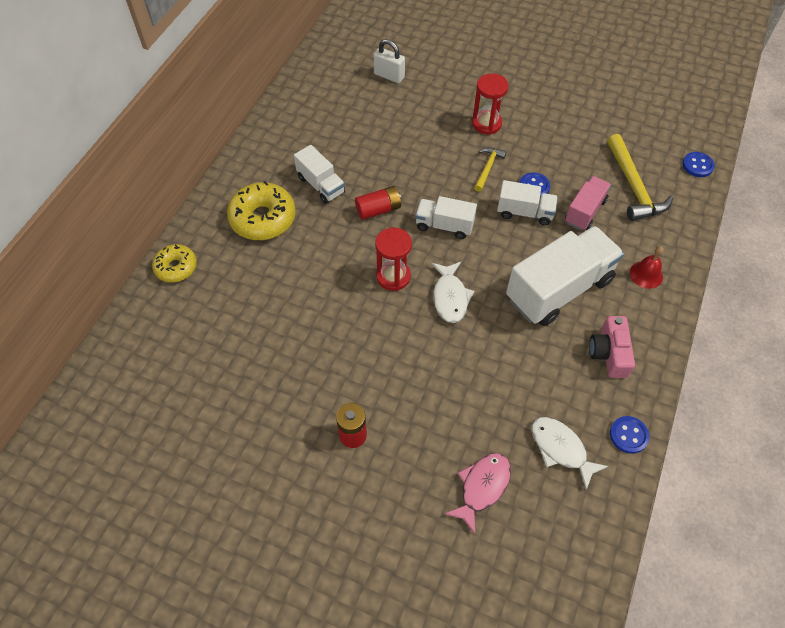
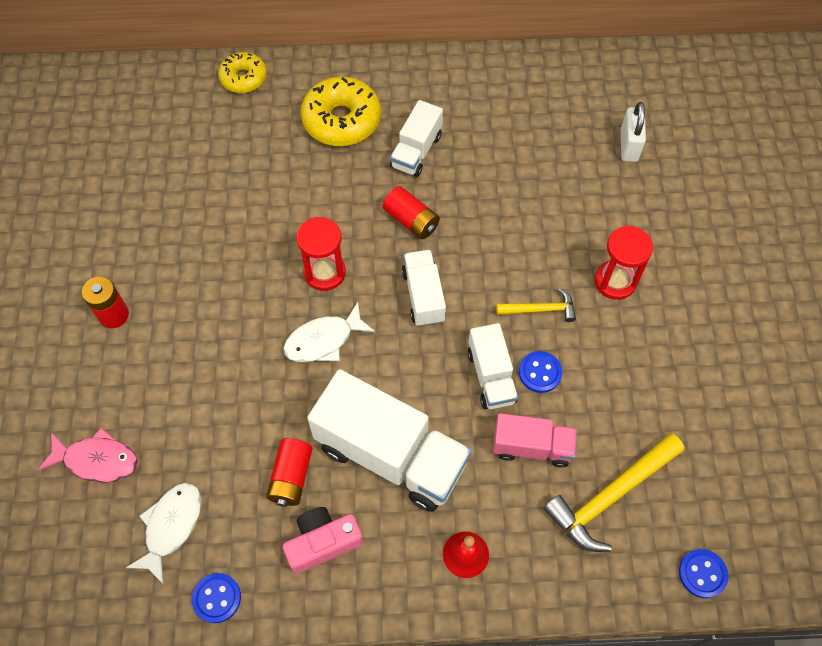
camera: 65 degrees right, 5 degrees up
none -> red battery [266,438,313,507]

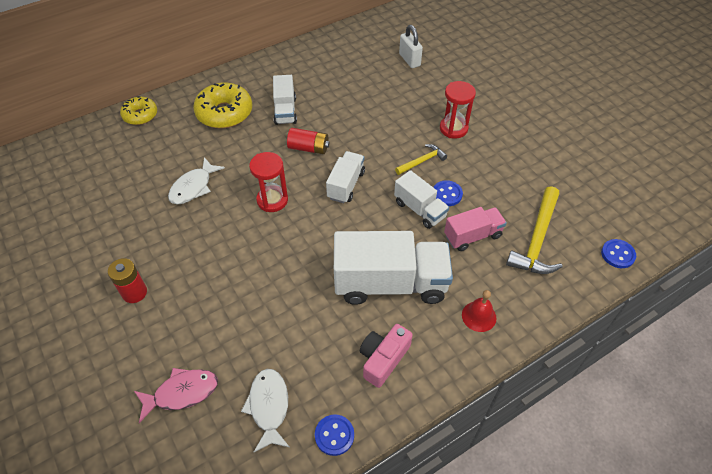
camera: 30 degrees left, 10 degrees down
red battery [266,438,313,507] -> none
white fish [283,302,375,362] -> white fish moved to [168,157,225,204]
white truck [402,250,446,327] -> white truck turned 60 degrees clockwise [326,151,365,203]

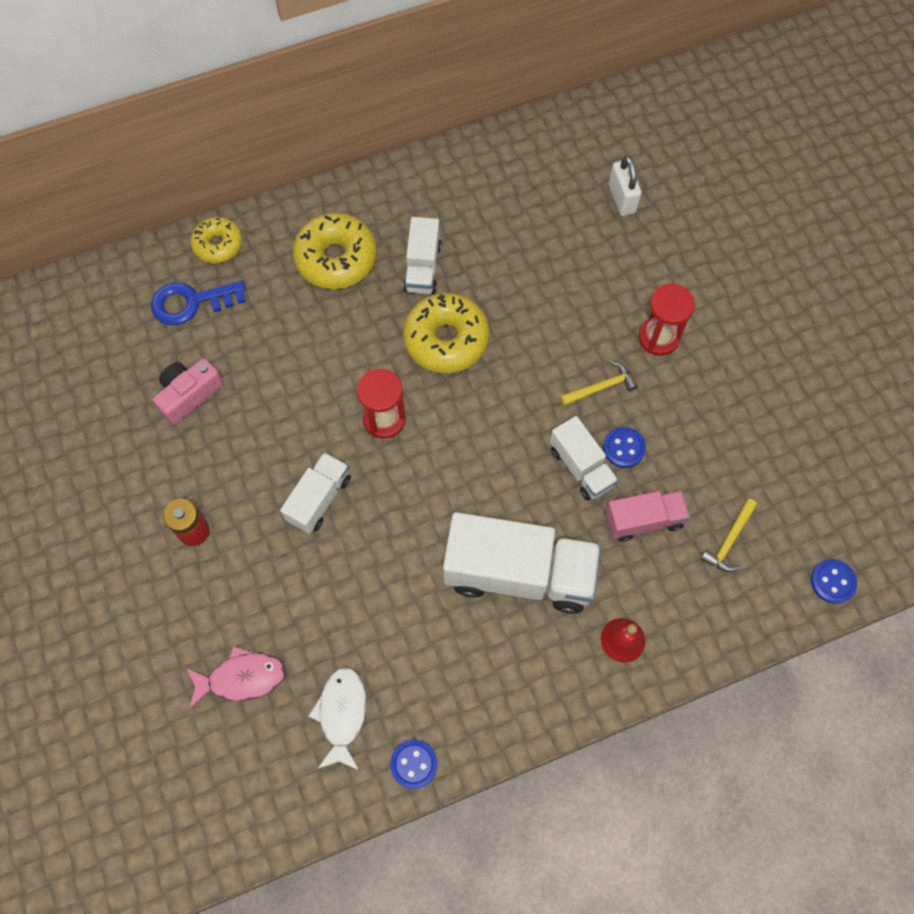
camera: 10 degrees right, 15 degrees up
white fish [168,157,225,204] -> none
red battery [287,128,329,154] -> yellow donut [403,293,489,373]
white truck [326,151,365,203] -> white truck moved to [280,452,351,534]
pink camera [360,324,413,388] -> pink camera moved to [153,358,223,425]
yellow hammer [506,186,563,274] -> yellow hammer [700,499,757,572], size x0.56
none -> blue key [151,281,246,325]

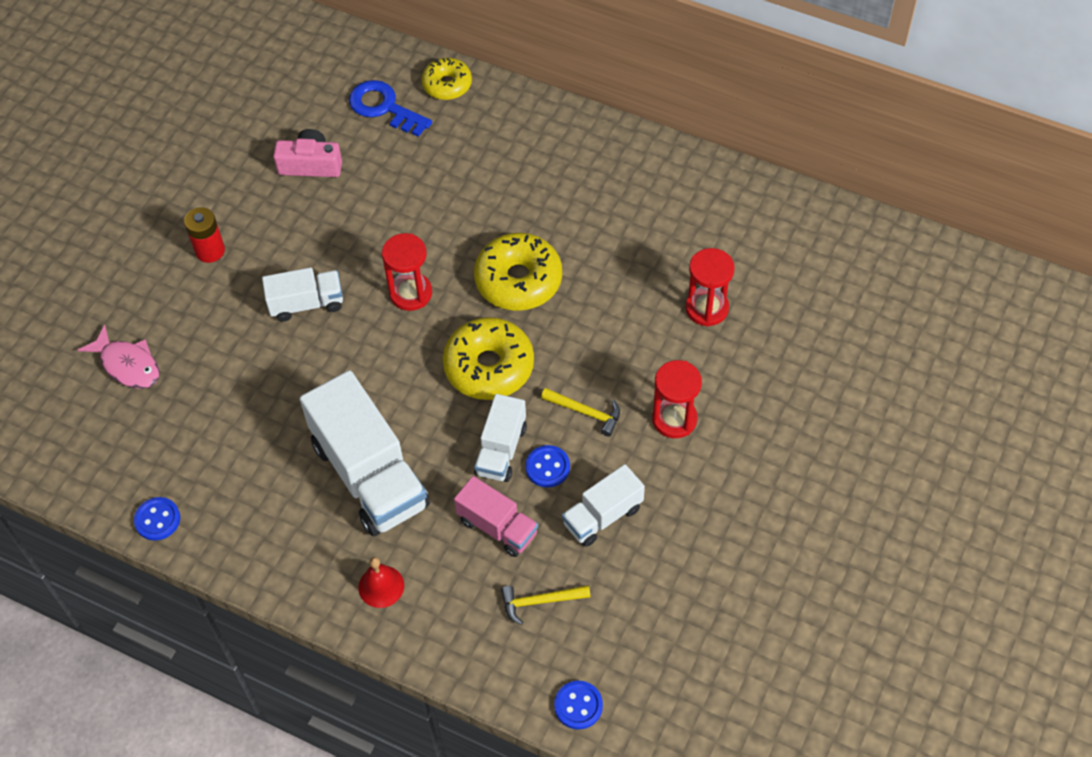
camera: 50 degrees right, 10 degrees down
yellow donut [293,213,377,289] -> yellow donut moved to [442,317,534,400]
white fish [309,667,366,771] -> none
white truck [403,217,441,294] -> white truck moved to [562,464,645,547]
white padlock [608,156,642,216] -> none
none -> red hourglass [685,248,735,327]

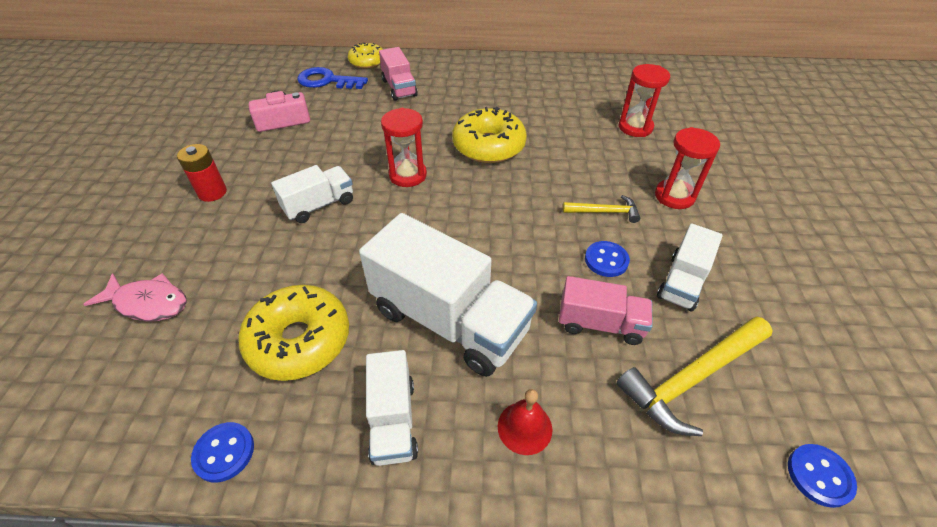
camera: 25 degrees left, 10 degrees down
yellow donut [442,317,534,400] -> yellow donut moved to [238,285,349,381]
white truck [474,394,527,482] -> white truck moved to [366,350,418,466]
yellow hammer [501,585,590,625] -> yellow hammer [616,316,773,436], size x1.80
none -> pink truck [379,47,418,101]

